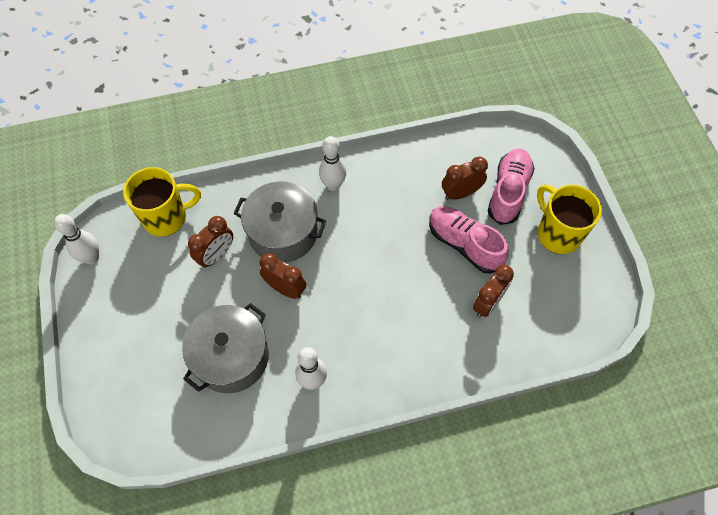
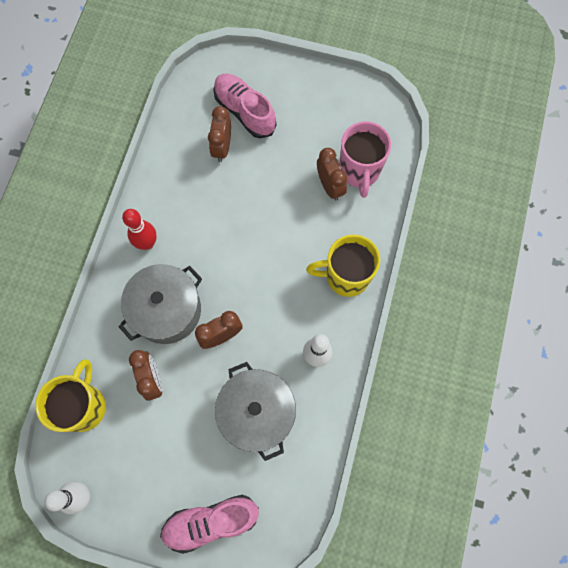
camera: 60 degrees left, 10 degrees up
white bowling pin [319,136,346,191] -> red bowling pin [122,209,157,250]
pink shoe [429,206,509,274] -> pink shoe moved to [160,495,259,554]
yellow mug [537,185,602,254] -> yellow mug moved to [306,234,380,297]
none -> pink mug [340,121,391,198]

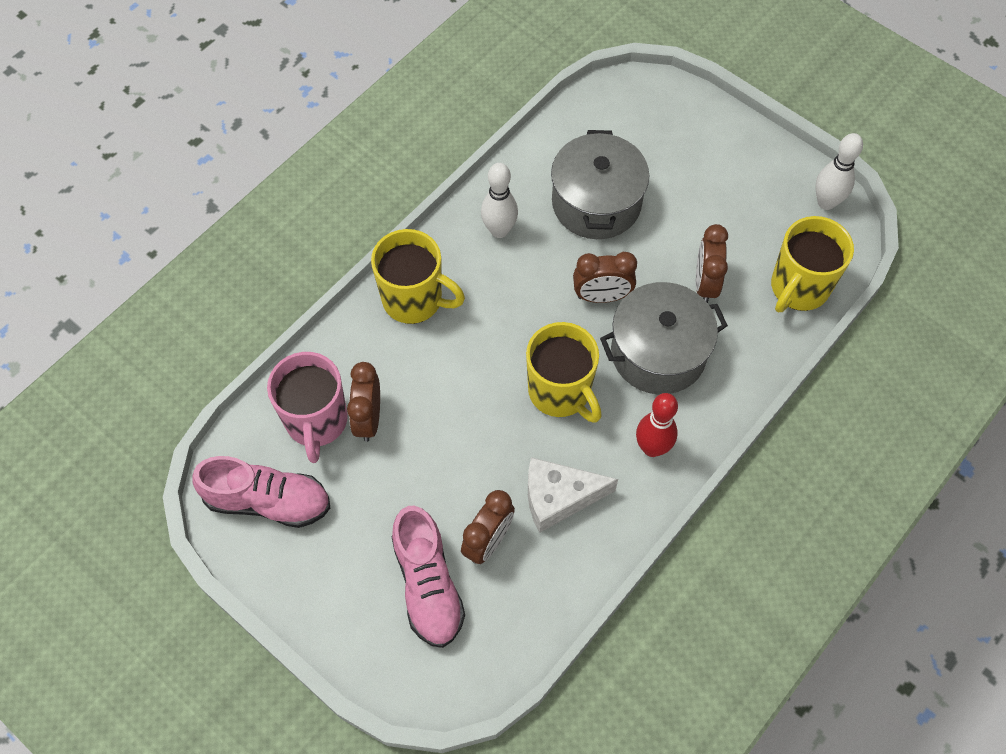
camera: 155 degrees left, 10 degrees down
pink shoe [160,495,259,554] -> pink shoe moved to [192,456,330,528]
pink mug [340,121,391,198] -> pink mug turned 150 degrees clockwise [267,352,348,463]
none -> yellow mug [526,322,602,423]
none -> white cheese [528,457,618,533]

